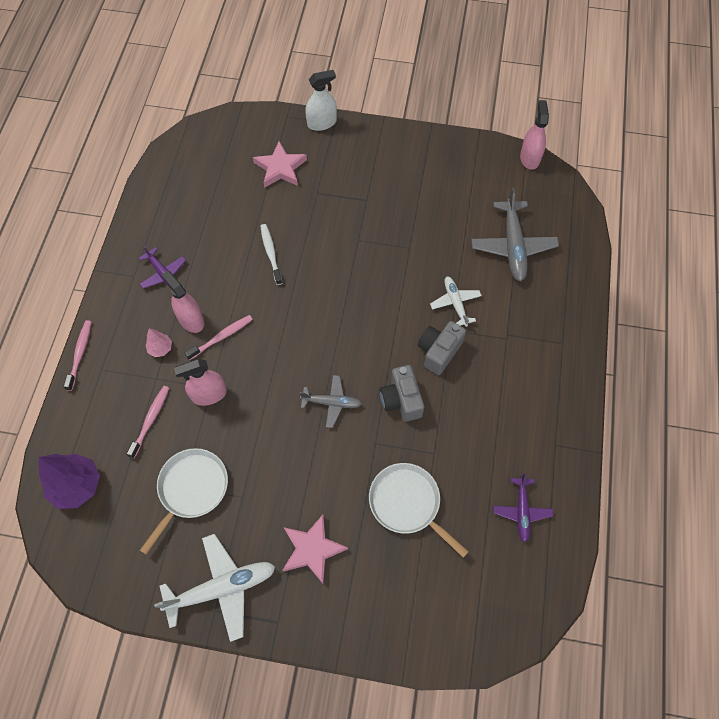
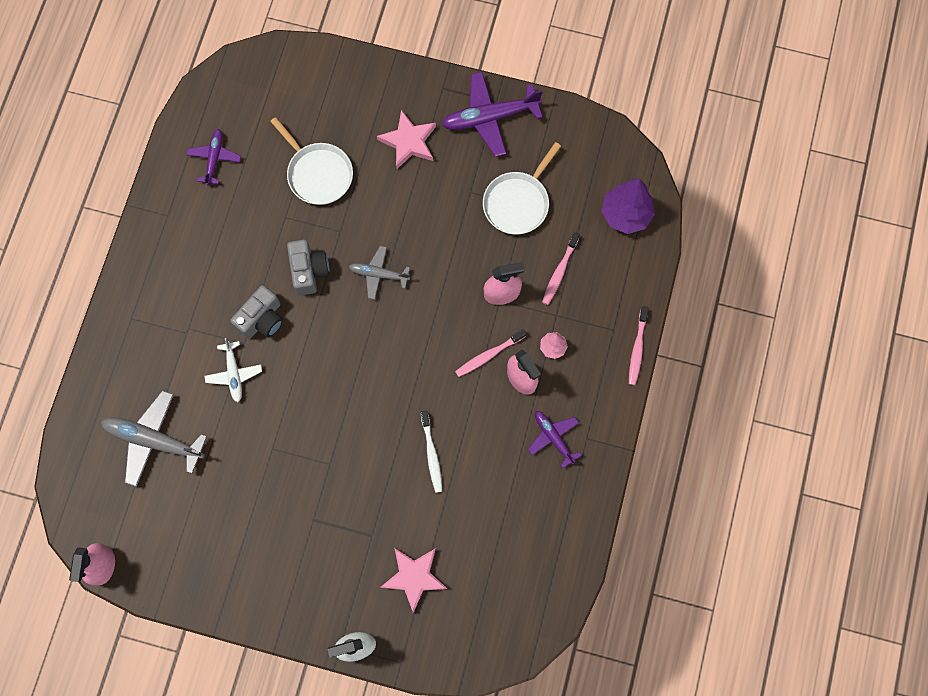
camera: 175 degrees left, 10 degrees up
white plane [154,534,276,642] -> purple plane [442,72,543,157]
grey plane [471,188,559,282] -> grey plane turned 75 degrees counterclockwise [101,390,207,487]

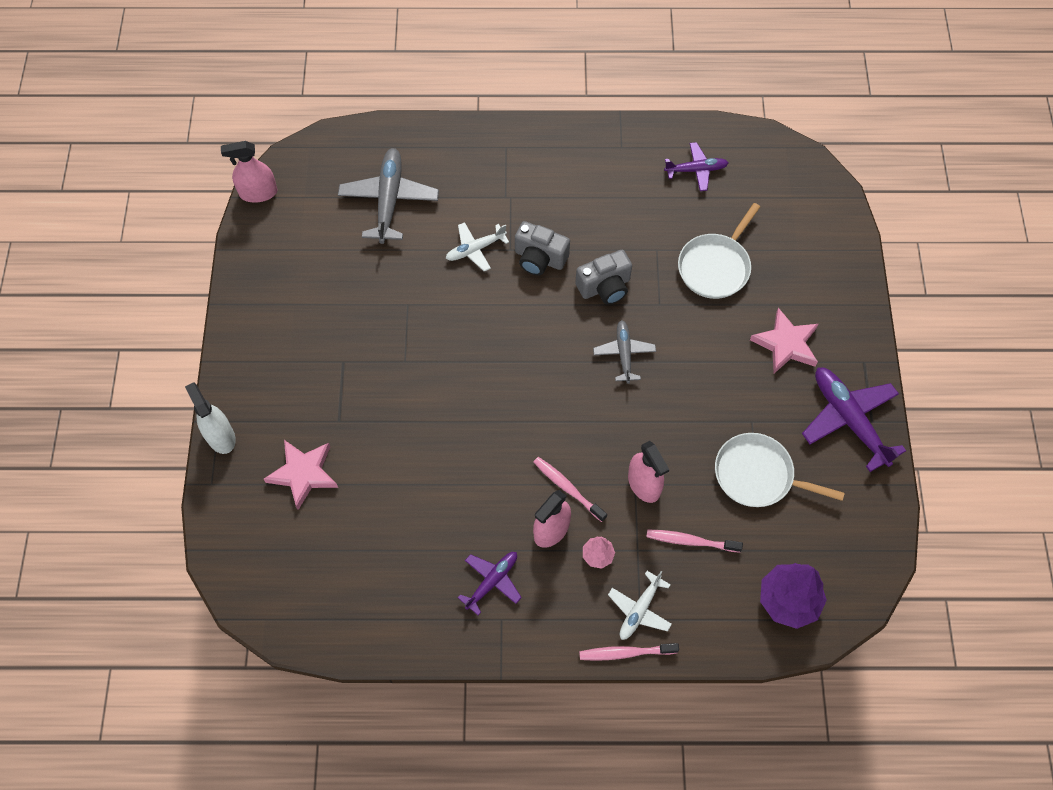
camera: 75 degrees right, 10 degrees down
white toothbrush [421,410,442,493] -> none
none -> white plane [608,571,672,640]

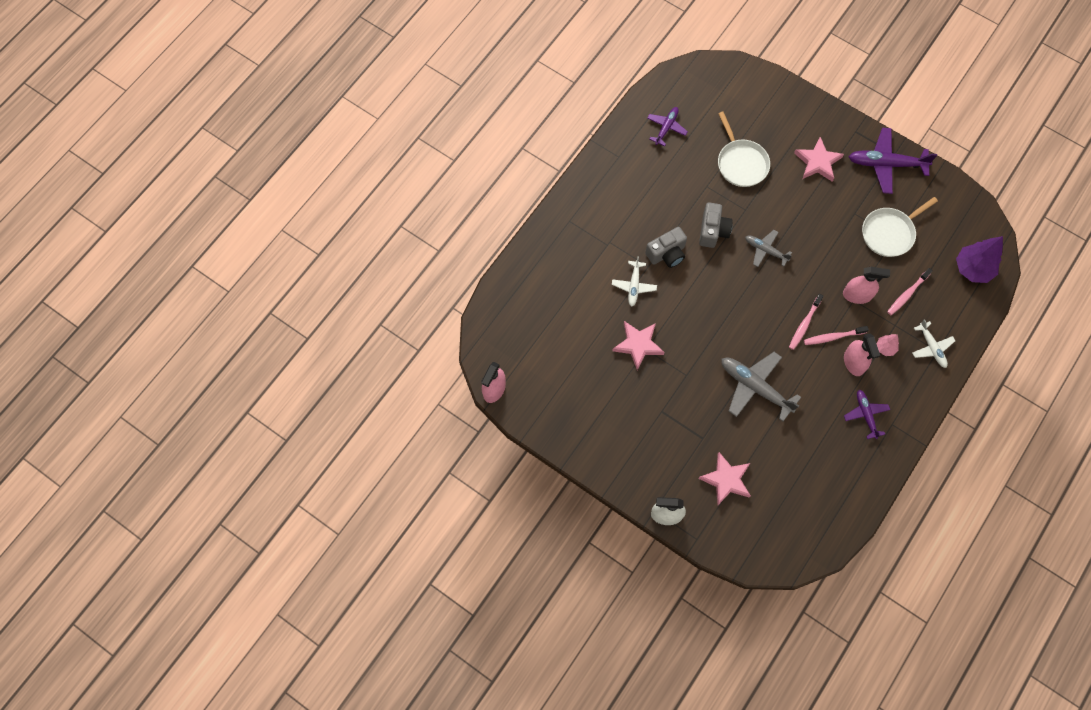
camera: 55 degrees left, 5 degrees up
grey plane [338,148,439,244] -> grey plane moved to [721,352,801,421]
pink toothbrush [579,643,679,661] -> pink toothbrush moved to [789,294,824,350]
none -> pink star [612,321,664,370]

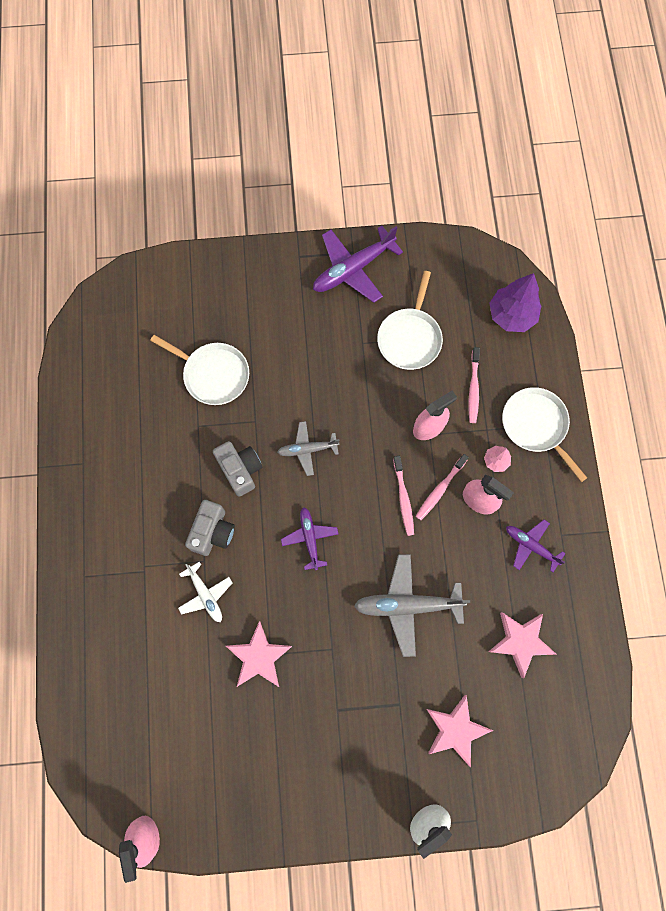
camera: 40 degrees left, 5 degrees up
purple plane [647,107,688,146] -> purple plane moved to [281,507,339,570]
pink star [794,137,844,182] -> pink star moved to [488,612,556,678]
white plane [912,319,955,368] -> white pan [502,387,587,482]

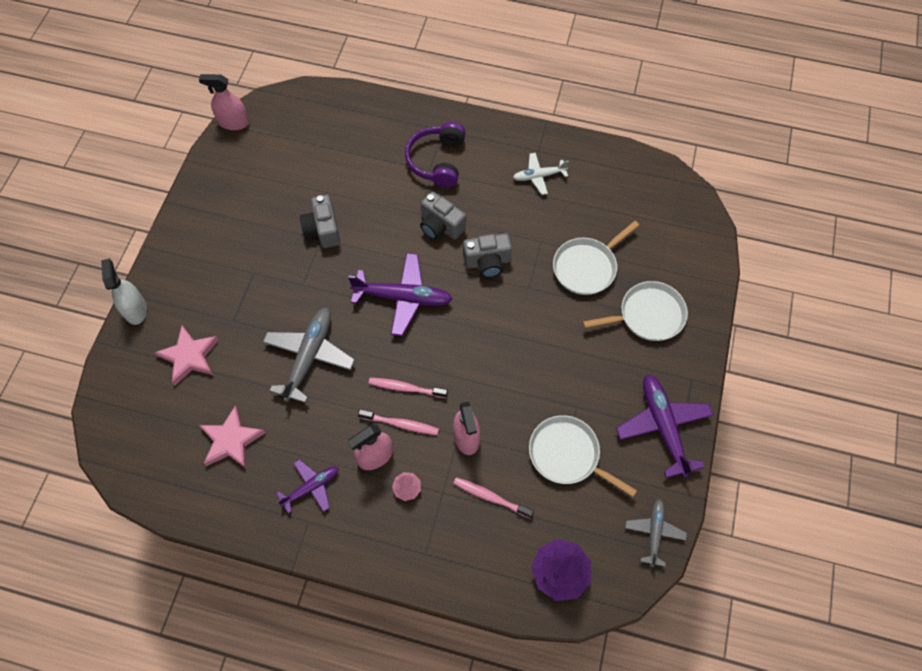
camera: 110 degrees right, 10 degrees down
white plane [178,562,232,622] -> white plane moved to [513,153,569,195]
pink star [226,621,292,687] -> grey camera [300,195,340,248]
grey plane [277,421,339,476] -> grey plane moved to [625,499,687,567]
purple plane [281,507,339,570] -> purple plane [348,253,452,336], size x1.70
pink toothbrush [416,454,469,520] -> pink toothbrush turned 135 degrees clockwise [358,409,439,435]
white pan [502,387,587,482] -> white pan moved to [583,281,688,341]
none -> purple headphones [405,122,466,188]

